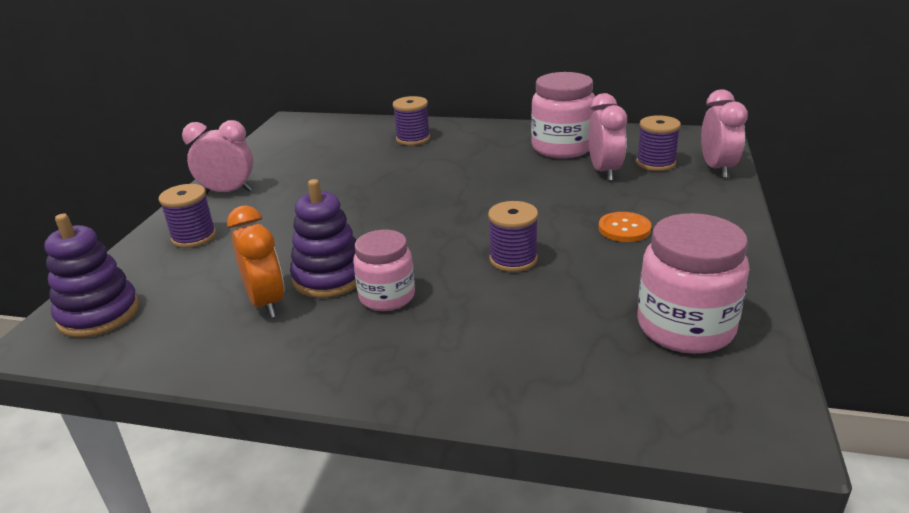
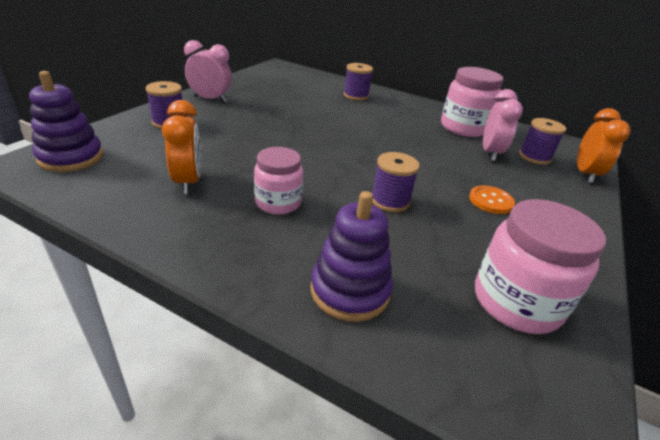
camera: 10 degrees right, 5 degrees up
purple stacking toy [290,179,357,298] -> purple stacking toy moved to [311,191,393,322]
pink clock [701,89,748,178] -> orange clock [577,108,631,183]

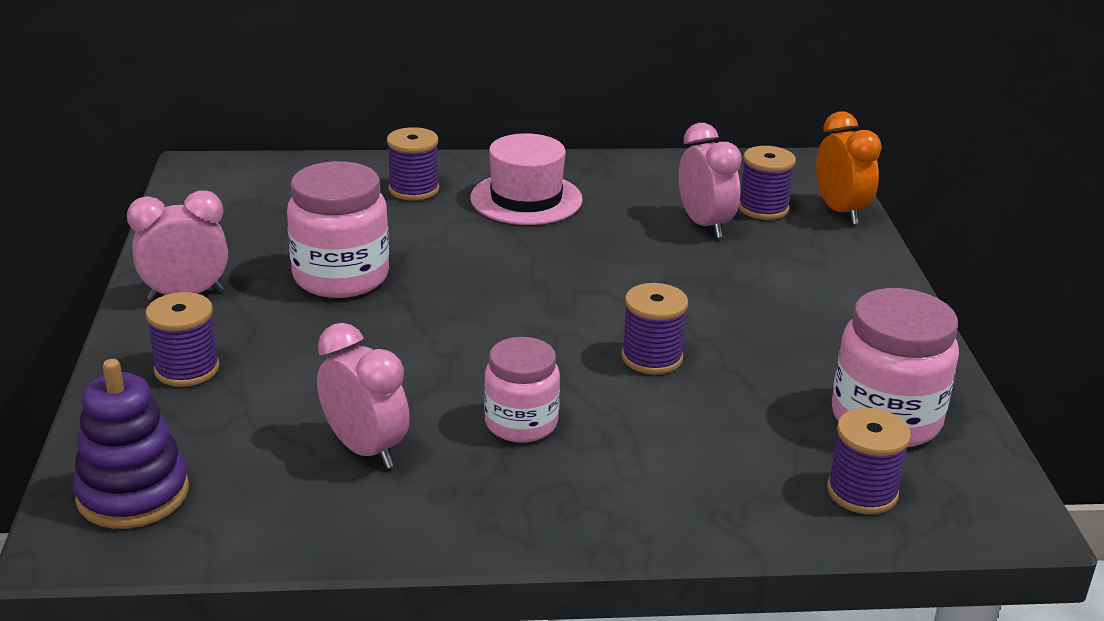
camera: 30 degrees left, 5 degrees down
orange clock [162,100,201,194] -> pink clock [317,323,410,469]
purple stacking toy [311,191,393,322] -> none
pink jar [441,67,503,137] -> pink jar moved to [287,161,389,298]
orange button [469,186,515,214] -> none
none -> pink hat [470,133,583,225]
none -> purple spool [827,408,911,514]

